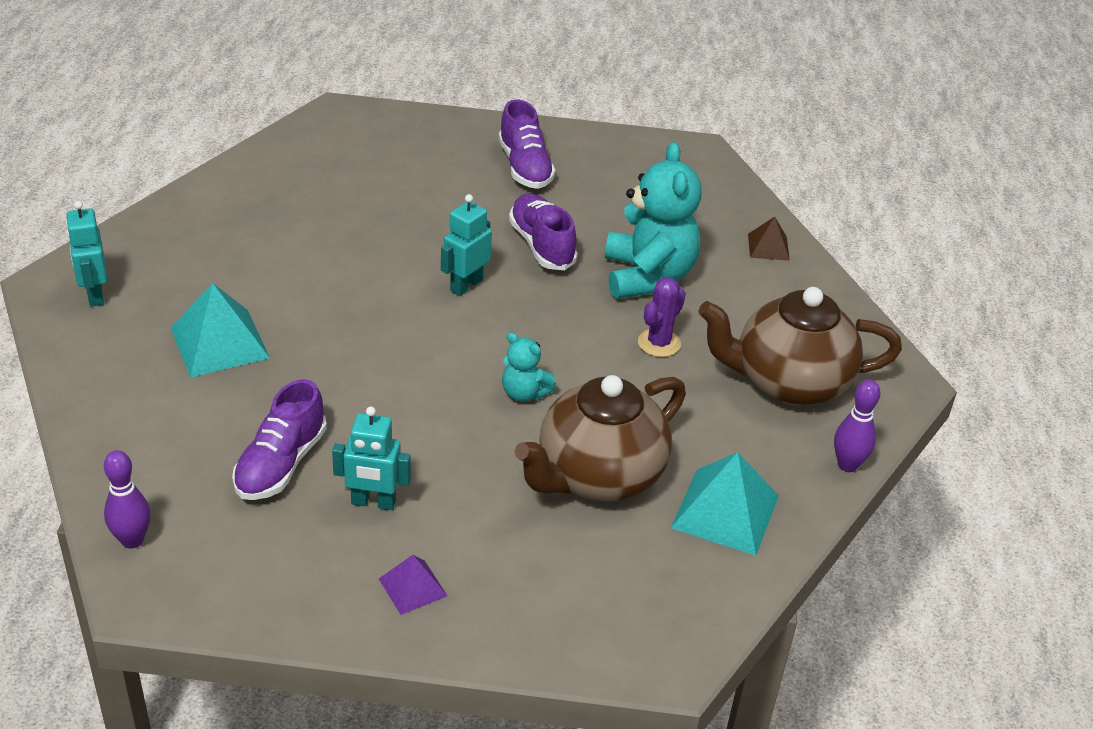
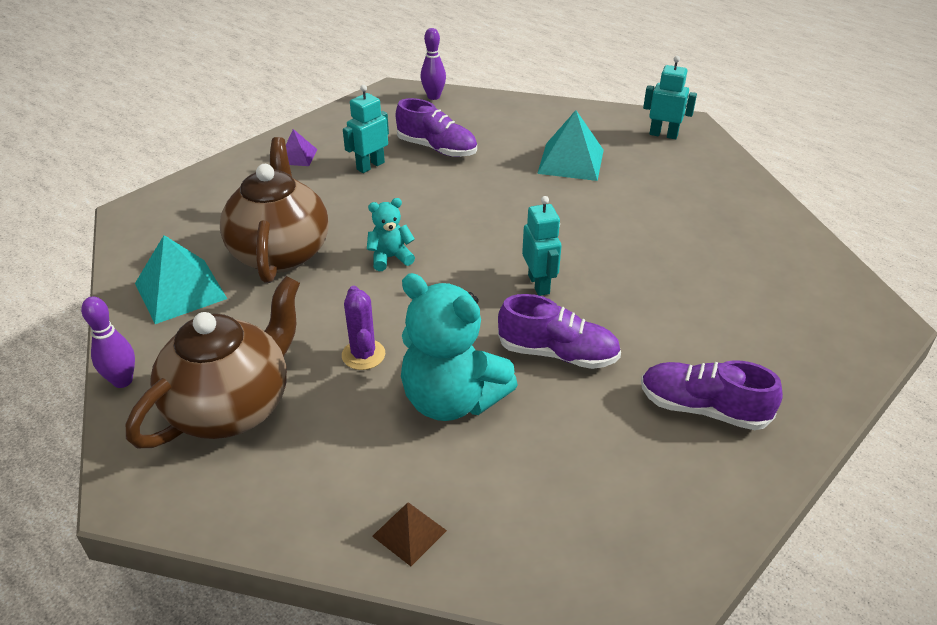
camera: 130 degrees right, 0 degrees up
purple shoe [232,379,327,500] -> purple shoe turned 150 degrees clockwise [396,98,477,157]

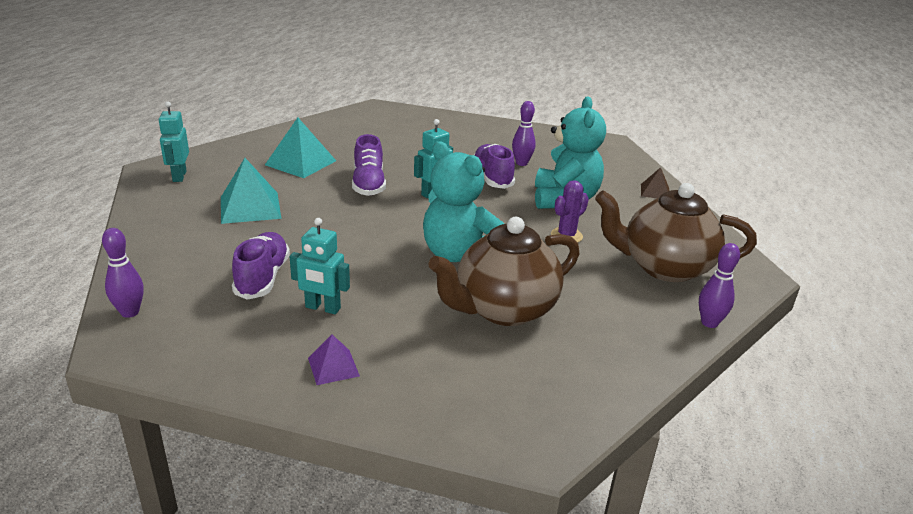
camera: 120 degrees left, 10 degrees down
turquoise pyramid [135,235,227,324] -> turquoise pyramid moved to [265,118,336,178]
turquoise teddy bear [367,198,415,271] -> turquoise teddy bear [423,141,504,262], size x2.03
purple shoe [641,360,783,430] -> purple shoe moved to [352,134,386,196]
none -> purple bowling pin [512,101,536,166]

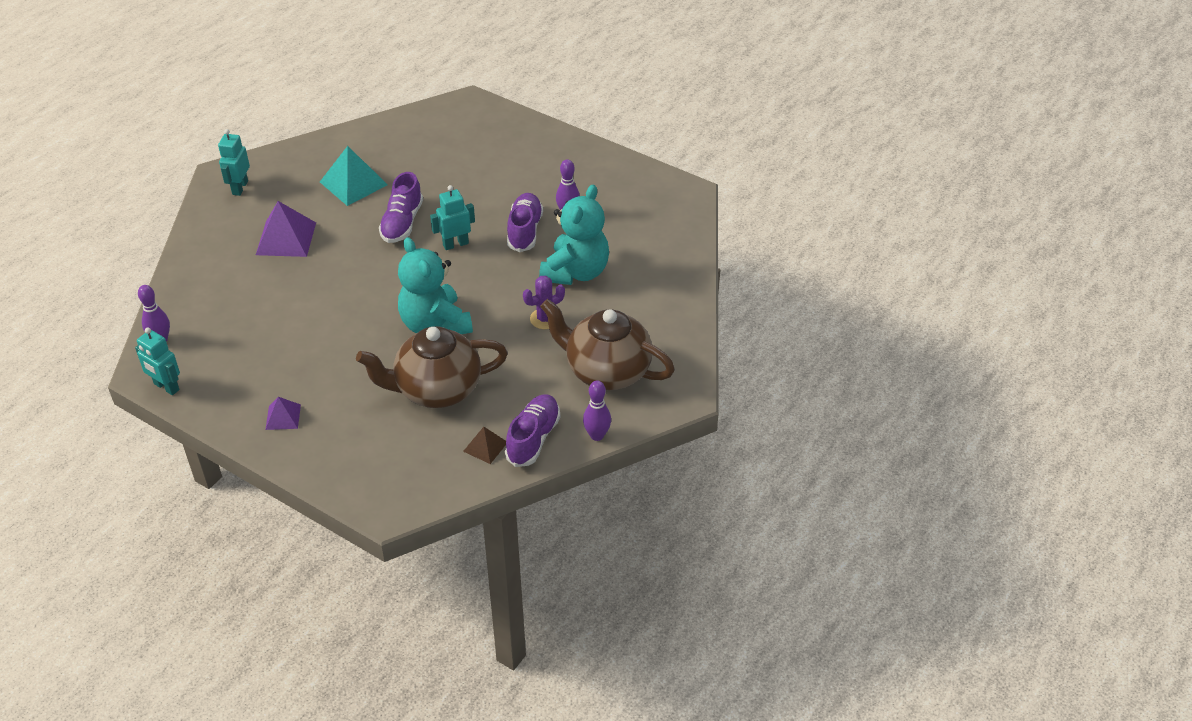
camera: 20 degrees right, 15 degrees up
turquoise pyramid [221,158,281,224] -> purple pyramid [256,201,316,257]
purple shoe [232,232,290,300] -> purple shoe moved to [505,394,560,467]
turquoise robot [290,218,350,314] -> turquoise robot moved to [135,328,180,395]
brown pyramid [641,167,669,198] -> brown pyramid moved to [463,427,506,464]

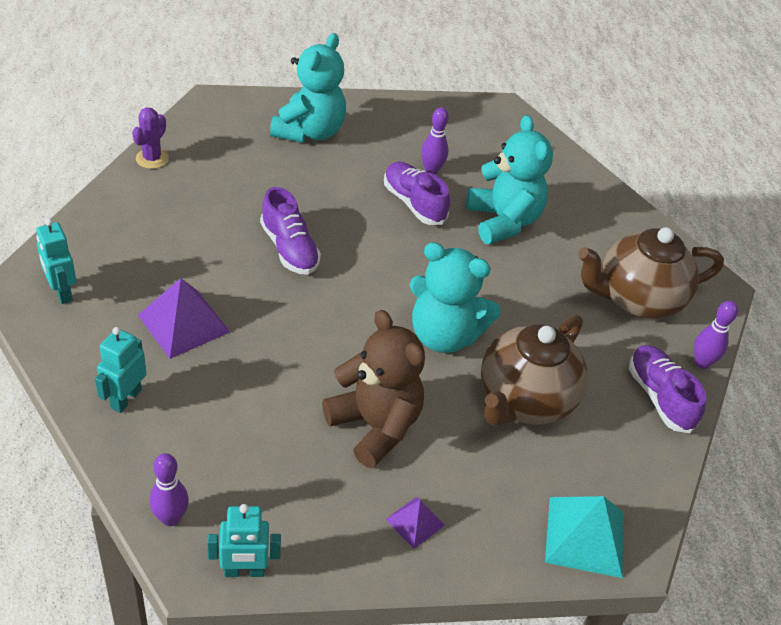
camera: 45 degrees left, 0 degrees up
turquoise pyramid [320,146,388,206] -> turquoise pyramid moved to [545,496,623,578]
turquoise robot [430,185,475,250] -> turquoise robot moved to [95,327,147,413]
brown pyramid [463,427,506,464] -> none
purple cactus [523,276,565,329] -> purple cactus moved to [132,107,169,169]
none -> turquoise teddy bear [270,33,346,143]
none -> brown teddy bear [322,310,425,468]

